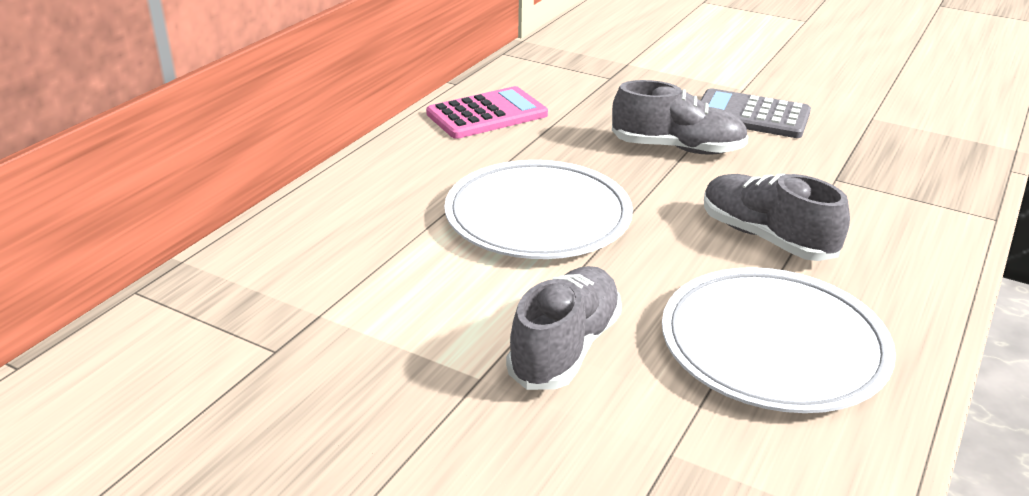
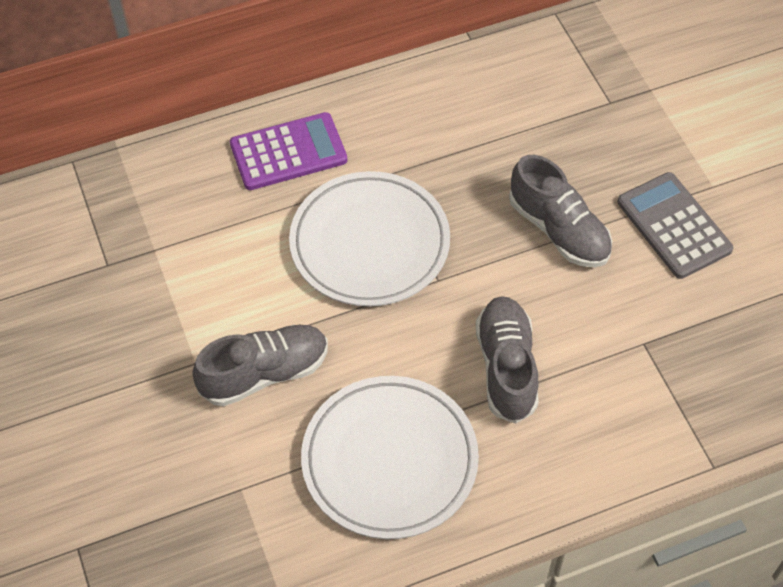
camera: 40 degrees right, 25 degrees up
pink calculator [426,86,548,139] -> none
none -> purple calculator [230,112,347,190]

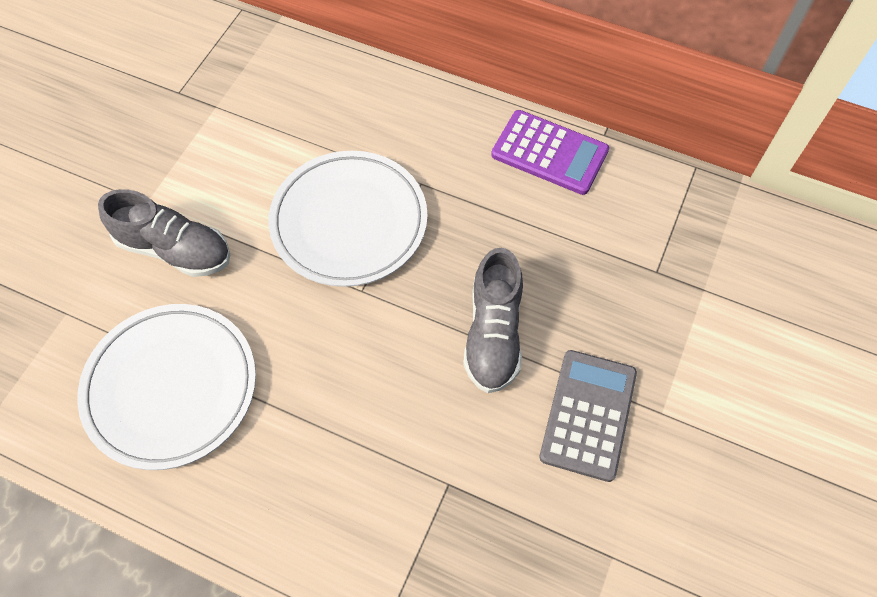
camera: 45 degrees right, 5 degrees up
purple calculator [230,112,347,190] -> purple calculator moved to [491,110,609,195]
grey shoe [476,296,539,424] -> none

